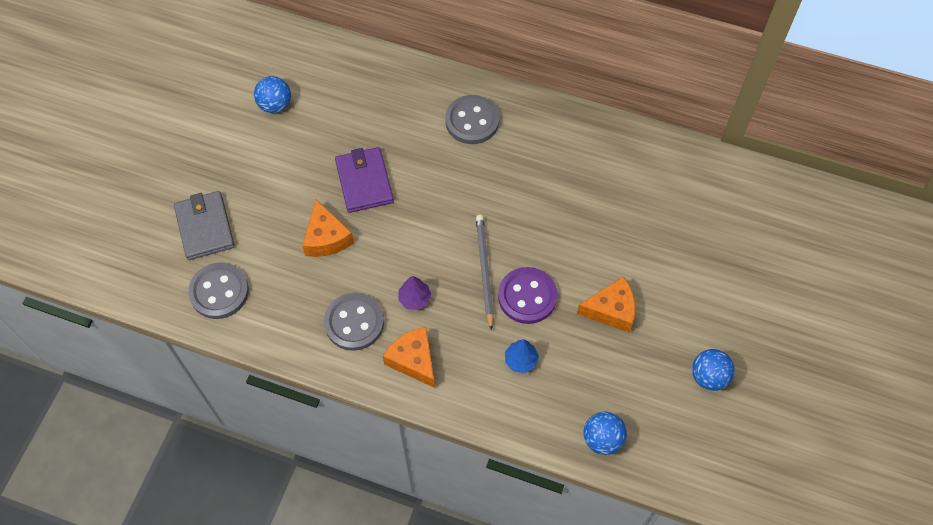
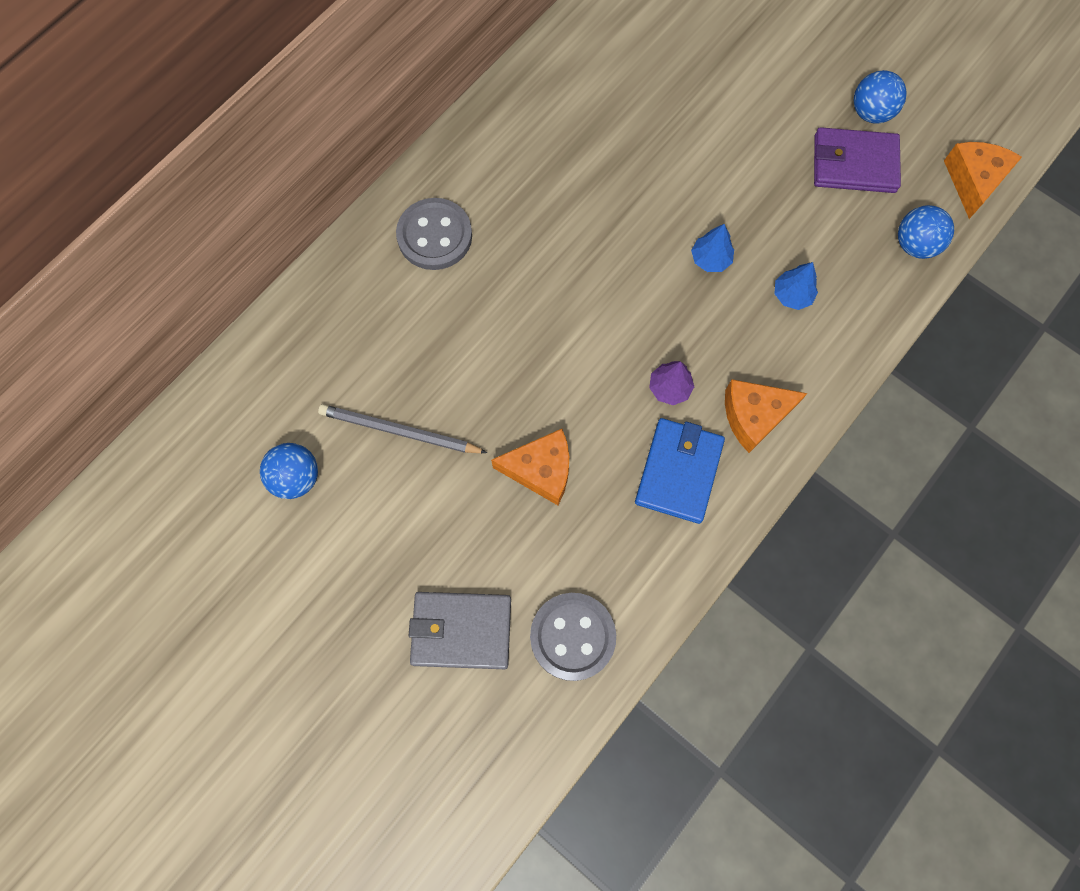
camera: 70 degrees left, 10 degrees up
grey button [324,293,384,351] -> blue wallet [635,418,725,524]
purple wallet [335,147,394,213] -> purple wallet moved to [814,127,901,193]
grey pencil [476,215,494,331] -> grey pencil moved to [318,404,487,453]
purple button [498,267,557,324] -> blue tree [691,224,734,272]
orange cheese [577,276,635,333] -> orange cheese moved to [944,142,1022,219]

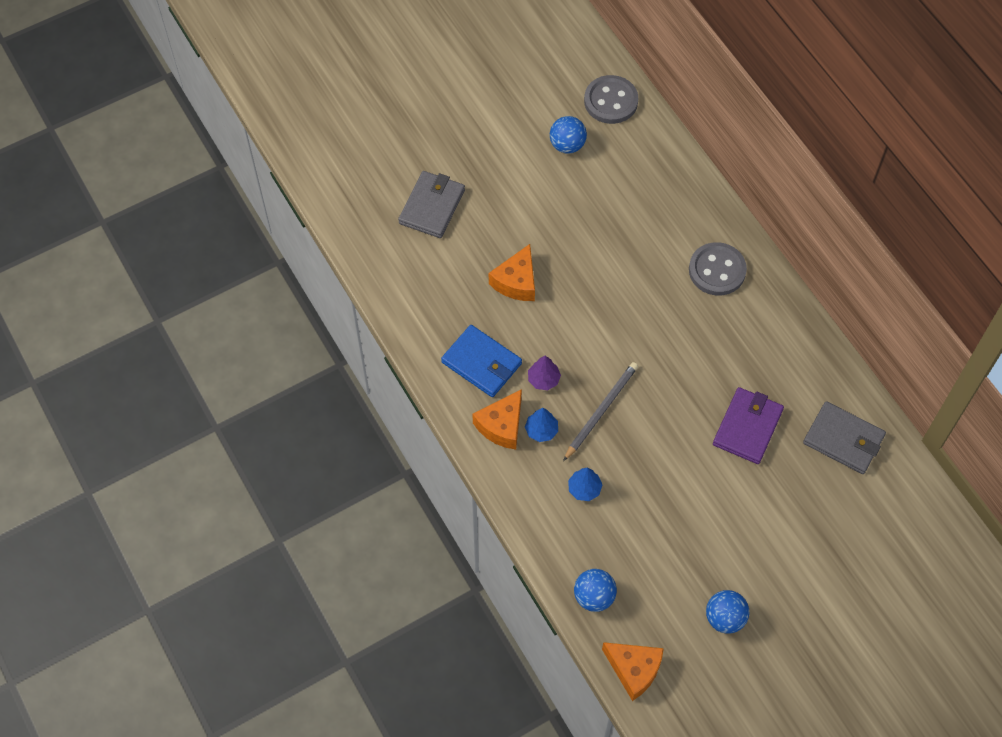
camera: 110 degrees right, 10 degrees down
grey pencil [318,404,487,453] -> grey pencil moved to [563,362,638,461]
grey button [530,593,616,681] -> grey button moved to [584,75,638,124]
blue tree [691,224,734,272] -> blue tree moved to [525,408,558,442]
orange cheese [725,379,808,453] -> orange cheese turned 150 degrees counterclockwise [472,389,522,450]
purple wallet [814,127,901,193] -> purple wallet moved to [713,387,784,464]
none -> grey wallet [803,401,886,474]

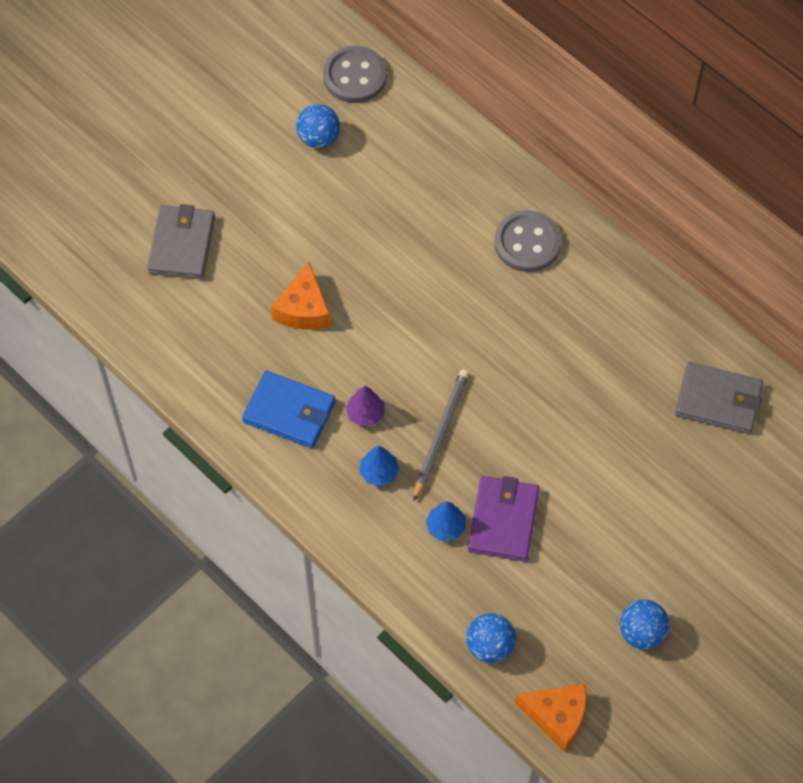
camera: 15 degrees left, 0 degrees up
orange cheese [472,389,522,450] -> none
purple wallet [713,387,784,464] -> purple wallet moved to [468,476,539,561]

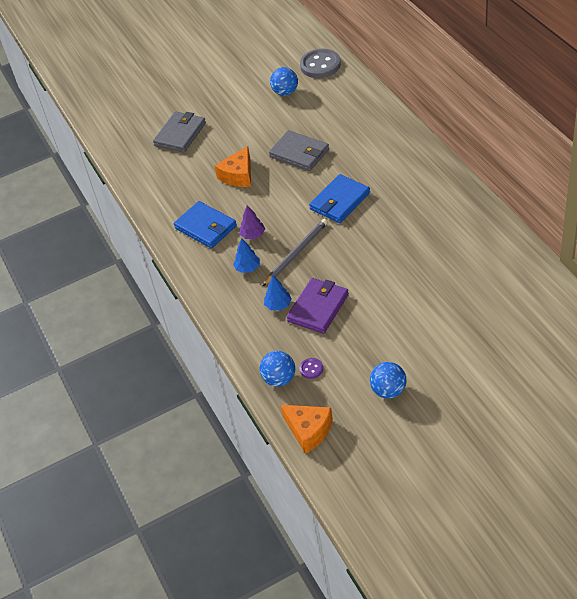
camera: 25 degrees right, 15 degrees down
grey button [494,210,561,272] -> none
grey wallet [675,362,763,434] -> grey wallet moved to [269,130,329,171]
none -> purple button [300,358,323,379]
none -> blue wallet [309,174,370,223]

